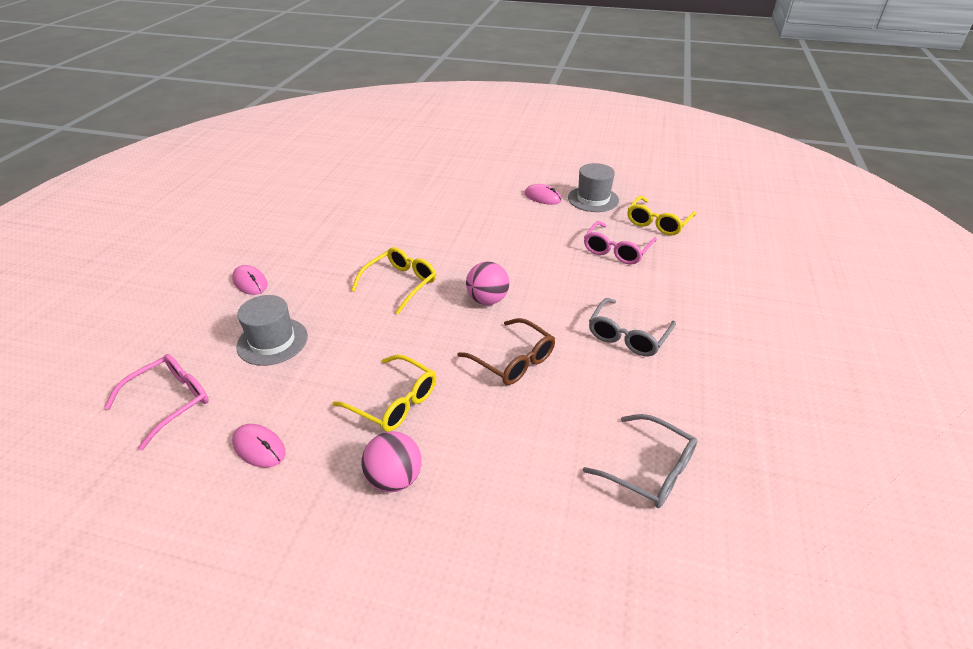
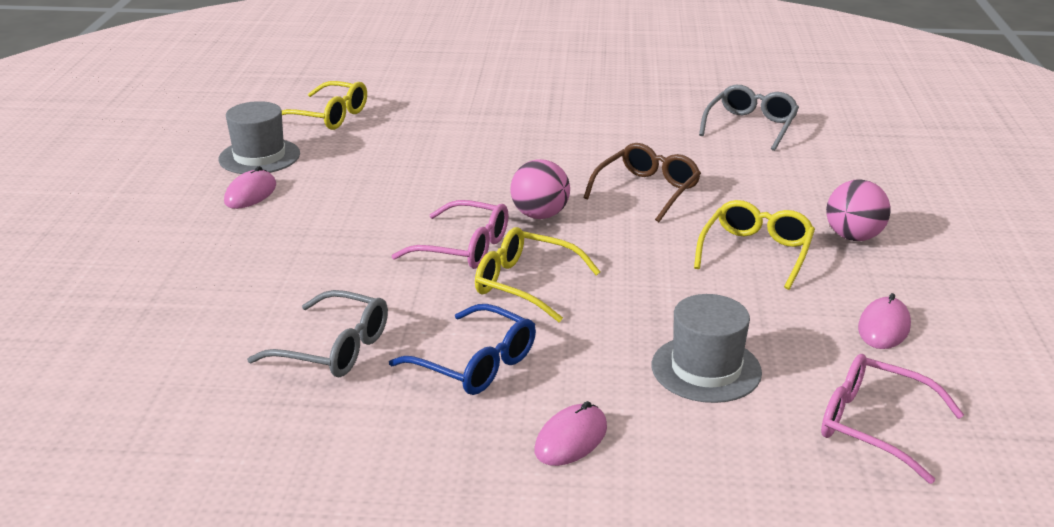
camera: 100 degrees left, 10 degrees down
pink glasses [584,221,657,265] -> pink glasses moved to [392,200,508,269]
grey glasses [589,298,676,357] -> grey glasses moved to [247,290,388,377]
none -> blue glasses [389,304,536,395]

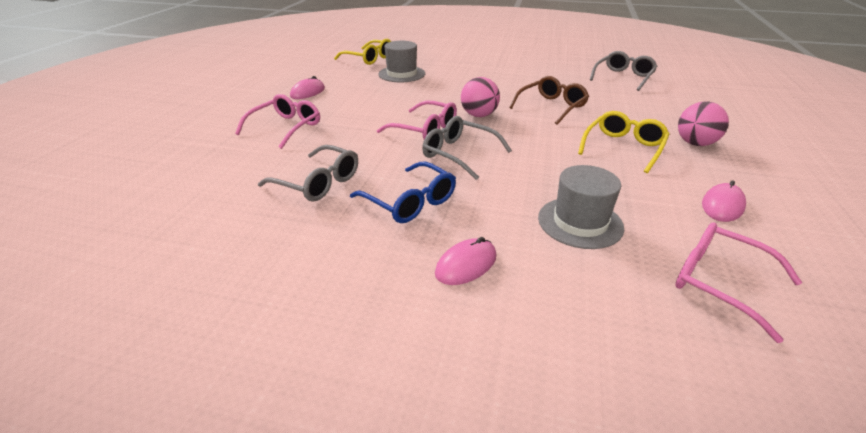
camera: 10 degrees right, 5 degrees up
grey hat [219,101,300,174] -> grey hat moved to [378,41,425,82]
yellow glasses [475,227,600,322] -> grey glasses [422,116,512,180]
none -> pink glasses [235,94,320,149]

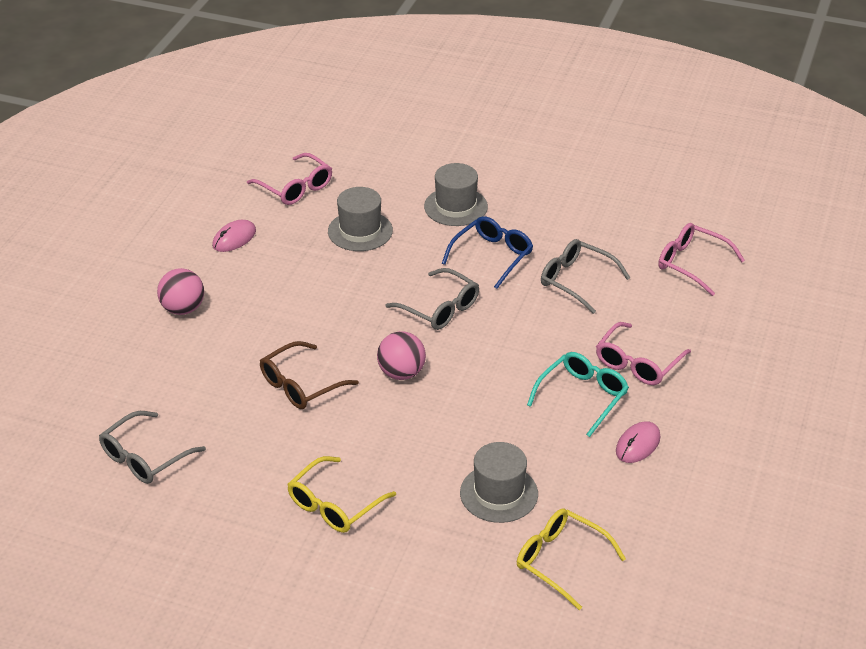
camera: 175 degrees left, 5 degrees up
blue glasses [350,162,456,223] -> blue glasses turned 75 degrees clockwise [442,216,533,289]
pink glasses [377,101,457,139] -> pink glasses moved to [658,223,745,296]
pink mouse [435,237,496,285] -> grey hat [424,163,488,226]
yellow glasses [578,111,669,173] -> yellow glasses moved to [287,456,396,533]
none -> turquoise glasses [527,352,629,437]

